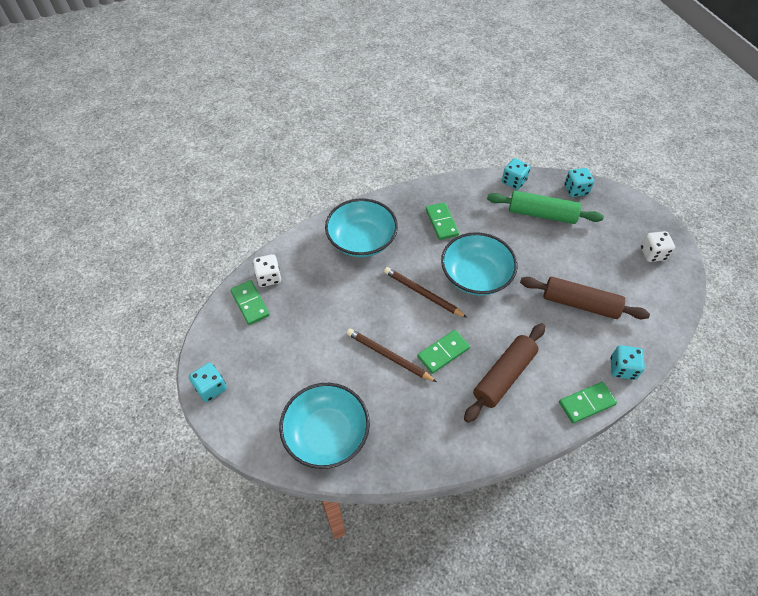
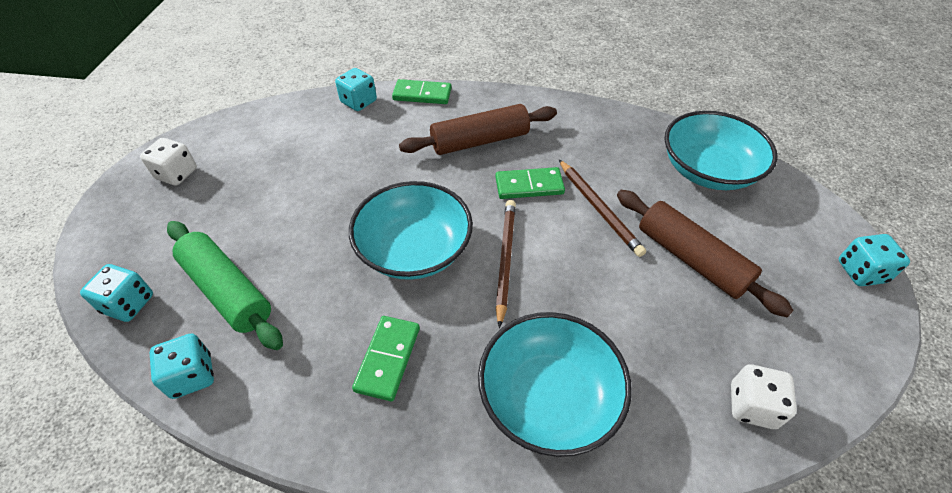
camera: 150 degrees left, 5 degrees down
green domino [230,280,270,325] -> none
brown pencil [384,267,467,318] -> brown pencil turned 150 degrees counterclockwise [495,200,516,328]
brown rolling pin [520,277,650,319] -> brown rolling pin moved to [617,190,794,317]

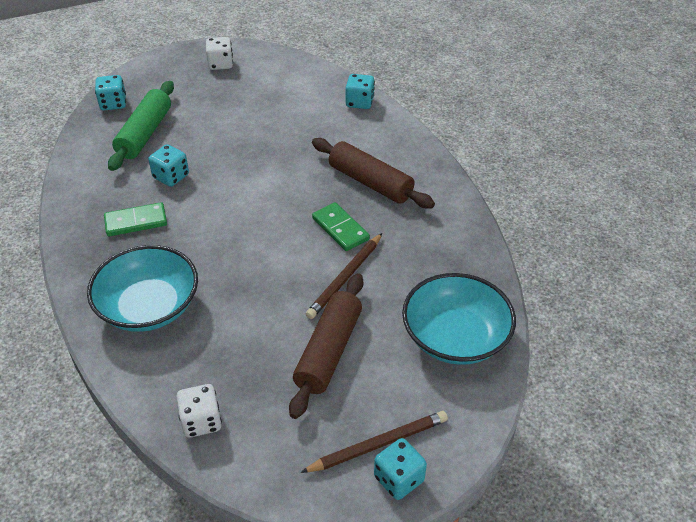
camera: 60 degrees right, 5 degrees down
turquoise dice [150,334,214,399] -> turquoise dice moved to [148,144,189,187]
turquoise bowl [349,181,473,280] -> none
green domino [392,79,452,104] -> none
brown pencil [495,200,516,328] -> brown pencil moved to [301,411,448,473]

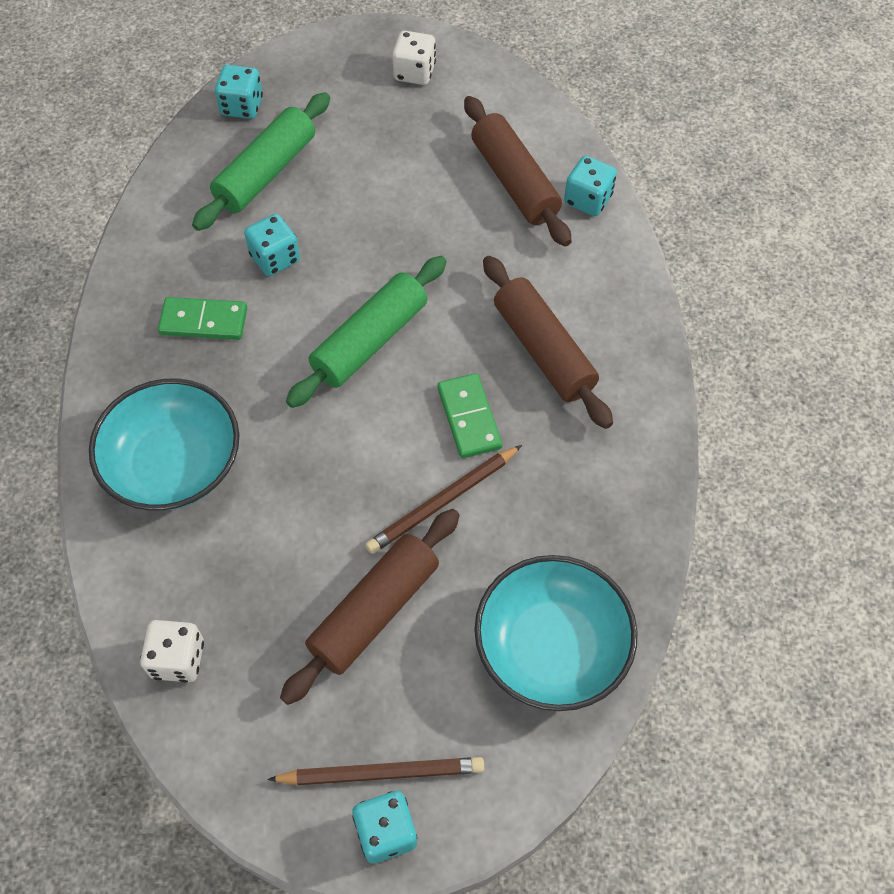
camera: 20 degrees right, 15 degrees up
none -> green rolling pin [286,256,446,408]
none -> brown rolling pin [464,96,572,247]

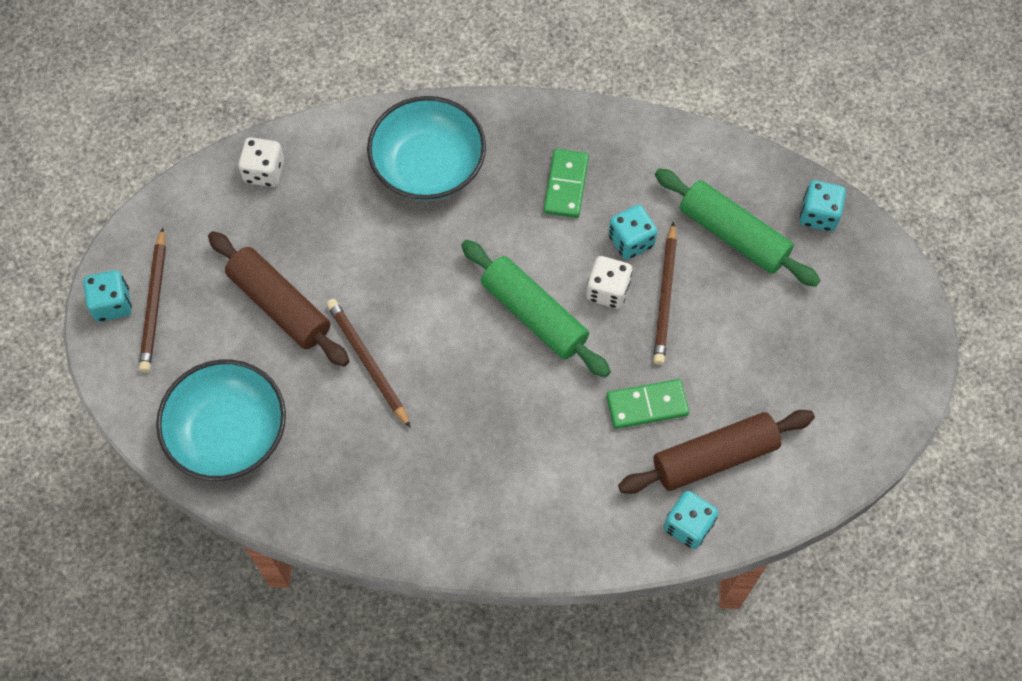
camera: 95 degrees right, 5 degrees up
white dice [392,31,436,85] -> white dice moved to [586,256,632,309]
green domino [437,373,502,458] -> green domino moved to [606,379,689,429]
brown rolling pin [483,256,613,429] -> none
none -> brown pencil [653,221,677,365]

